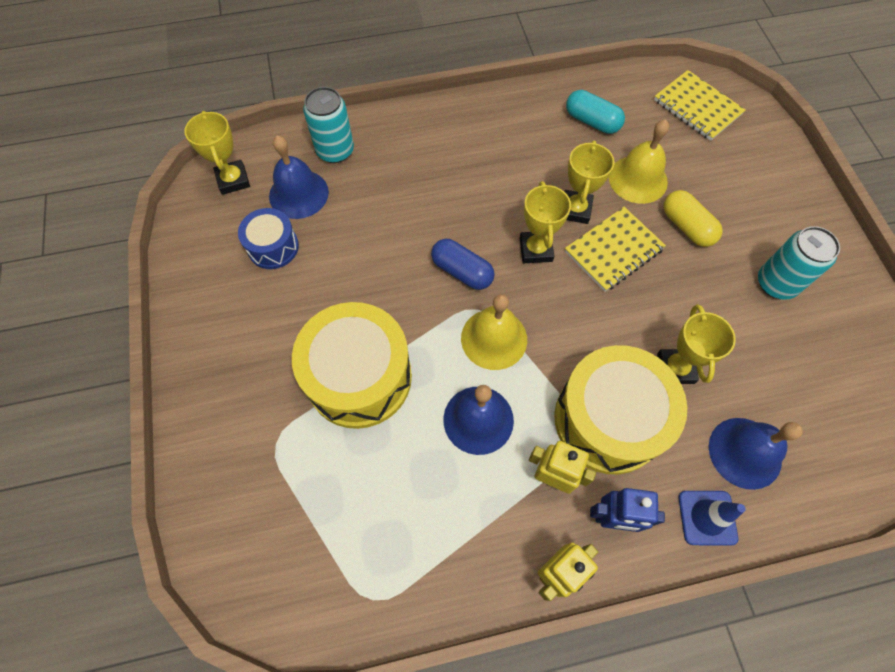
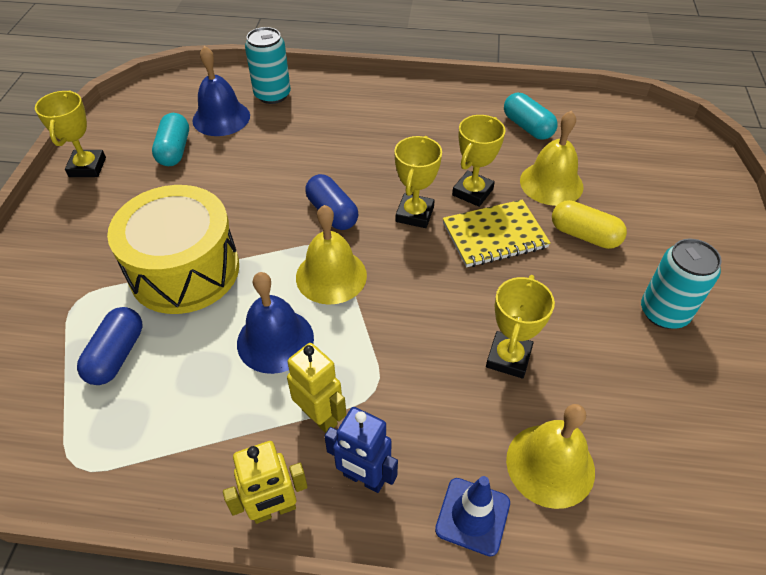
camera: 20 degrees right, 15 degrees down
yellow trophy [184,111,250,195] -> yellow trophy moved to [35,90,106,177]
blue drum [238,208,299,269] -> turquoise capsule [152,113,189,166]
yellow drum [554,345,687,474] -> none
yellow notebook [654,70,745,141] -> none
yellow capsule [664,190,723,247] -> yellow capsule turned 45 degrees counterclockwise [552,200,627,249]
blue bell [709,418,803,490] -> yellow bell [506,404,595,509]
none -> blue capsule [77,307,142,385]

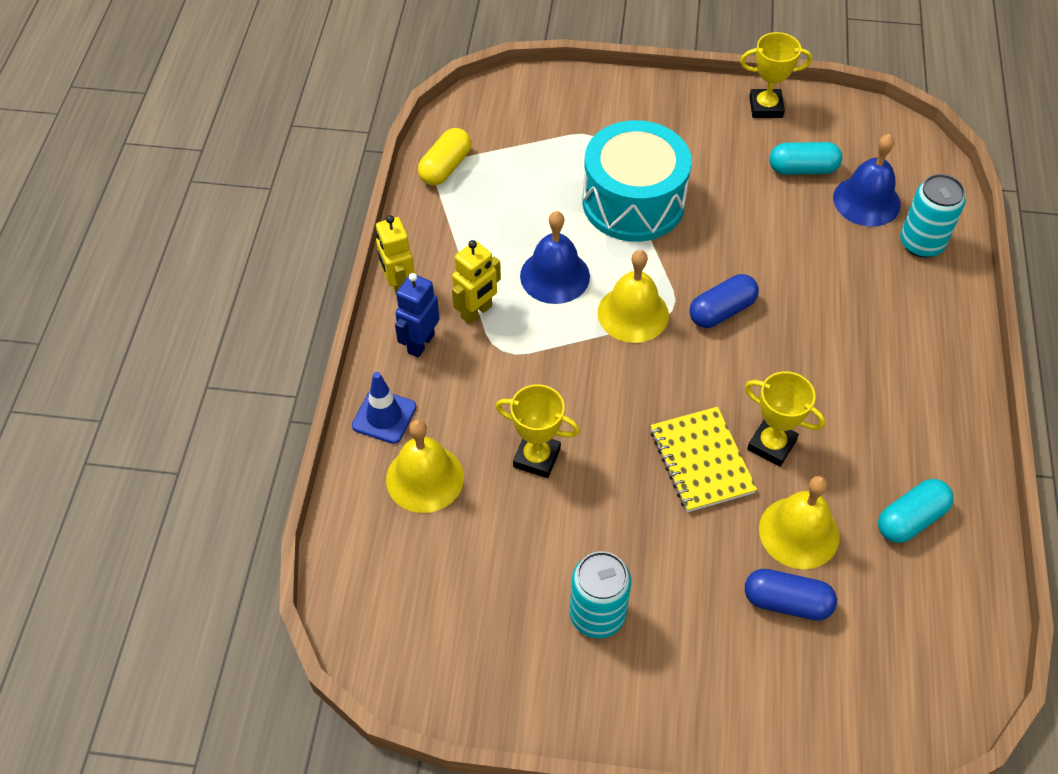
camera: 90 degrees right, 5 degrees up
blue capsule [77,307,142,385] -> blue capsule moved to [745,569,837,621]
yellow drum [107,185,239,314] -> turquoise drum [583,120,692,242]
yellow trophy [394,136,442,228] -> none
yellow capsule [552,200,627,249] -> yellow capsule moved to [418,128,471,185]

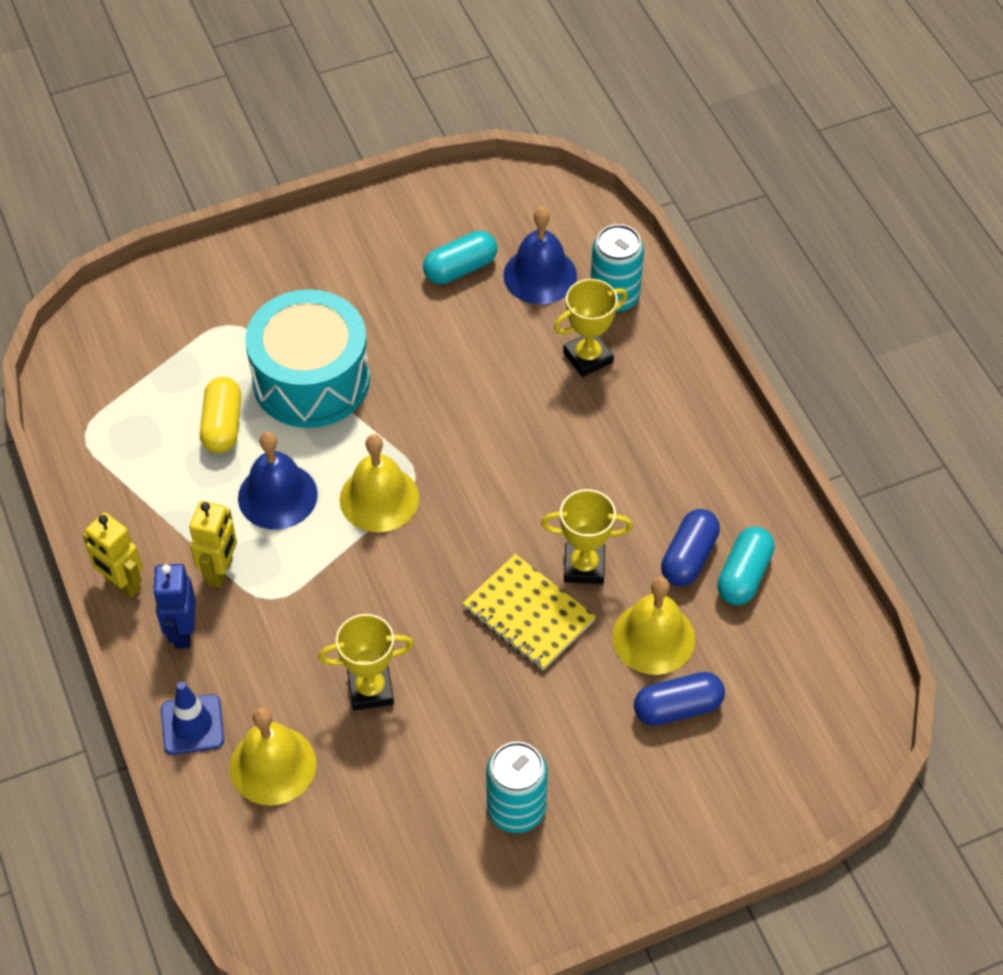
camera: 30 degrees left, 0 degrees up
yellow capsule [418,128,471,185] -> yellow capsule moved to [200,377,241,453]
blue capsule [689,274,759,328] -> blue capsule moved to [661,509,720,586]
yellow trophy [740,32,812,118] -> yellow trophy moved to [554,279,628,377]

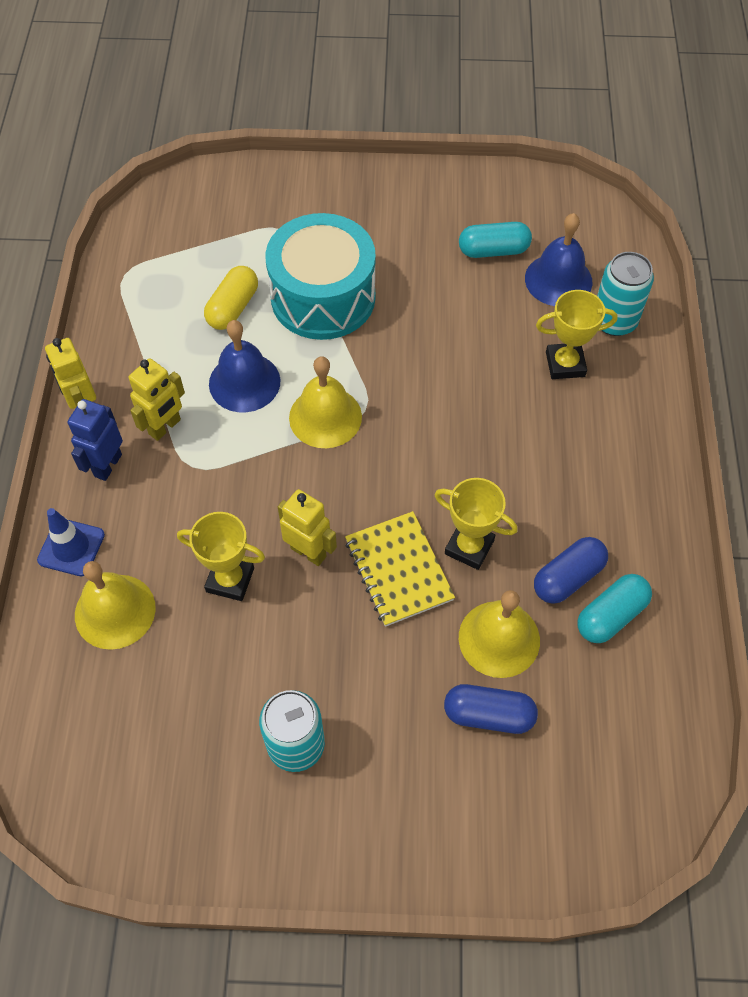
camera: 25 degrees right, 5 degrees up
none -> yellow robot [278,489,337,566]

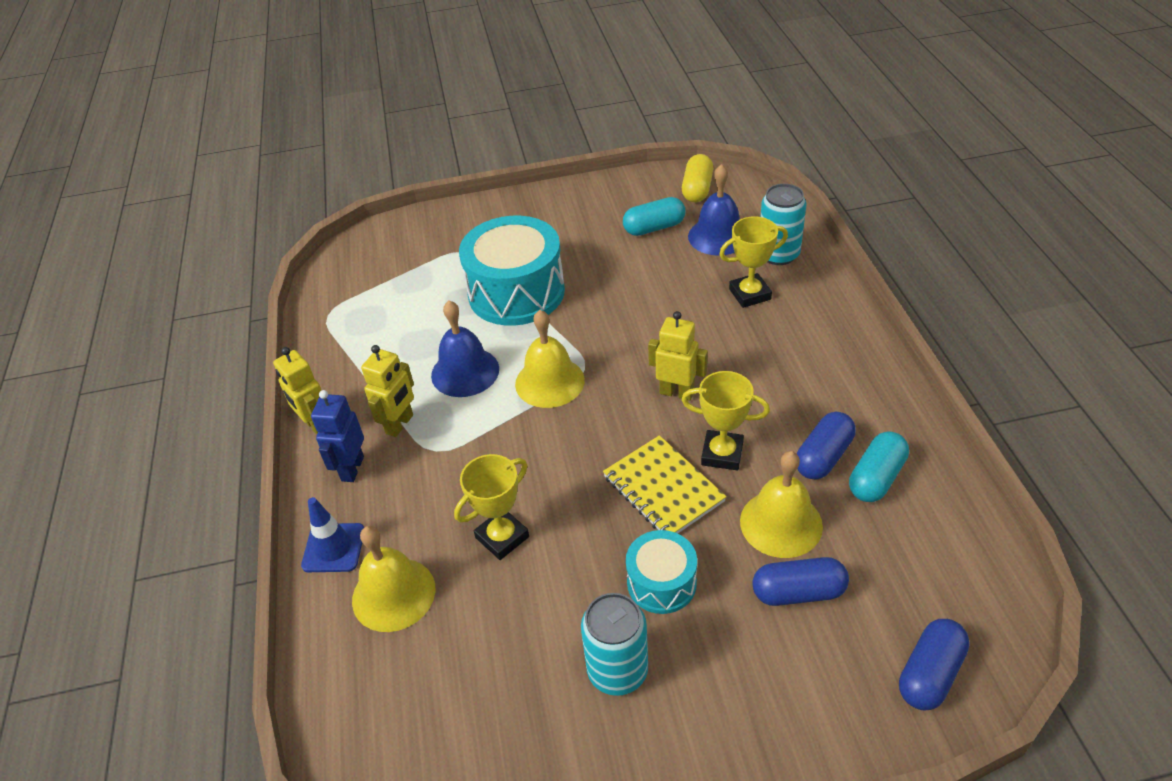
camera: 10 degrees left, 15 degrees down
yellow trophy [177,512,265,601] -> yellow trophy turned 45 degrees counterclockwise [454,454,529,560]
yellow capsule [204,266,258,330] -> yellow capsule moved to [682,154,713,202]
yellow robot [278,489,337,566] -> yellow robot moved to [648,311,708,401]
none -> turquoise drum [626,530,697,614]
none -> blue capsule [899,619,970,710]

